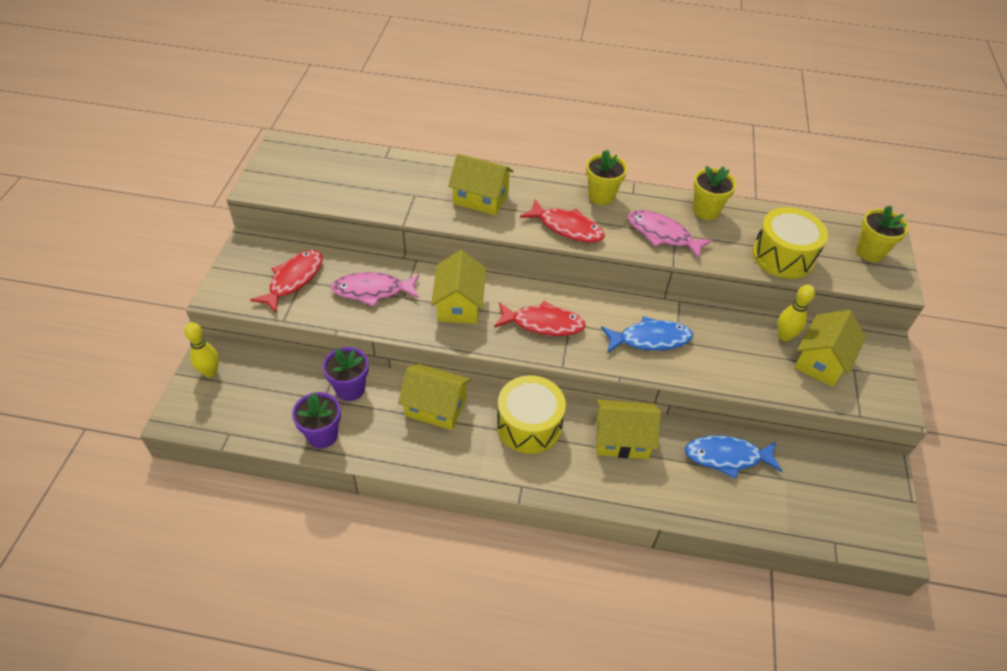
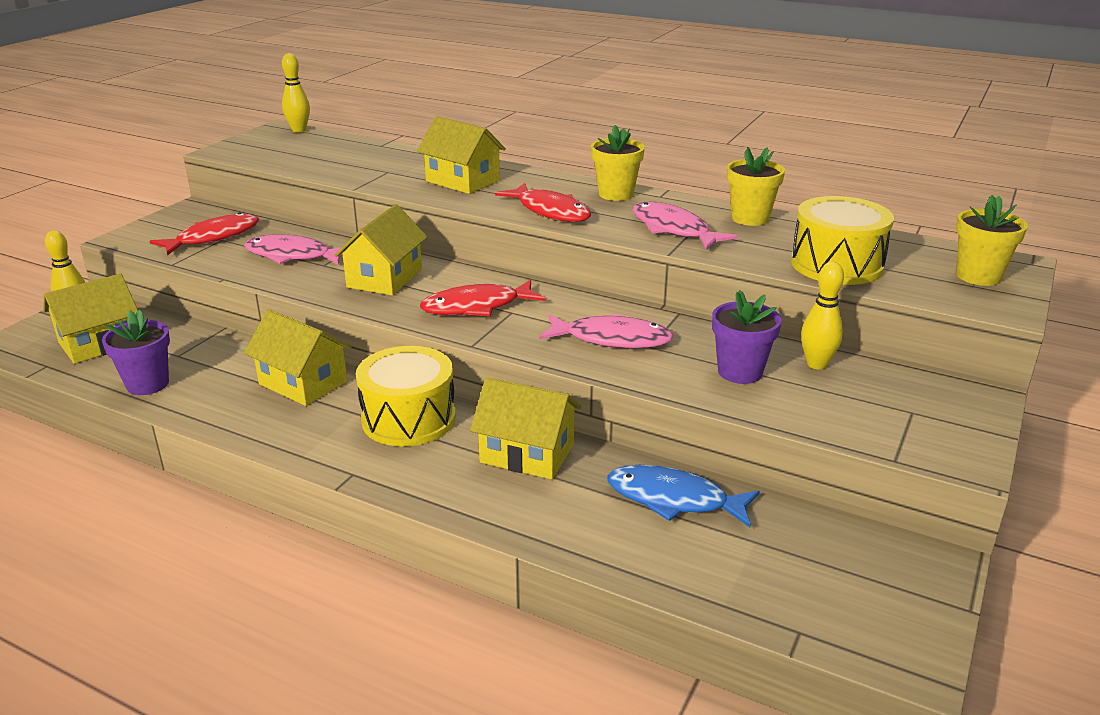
camera: 20 degrees right, 20 degrees down
purple flower pot [323,347,369,401] -> purple flower pot moved to [712,290,782,384]
red fish [494,301,586,336] -> red fish turned 135 degrees clockwise [420,280,545,316]
blue fish [601,316,693,353] -> pink fish [539,313,674,349]
yellow house [794,310,866,387] -> yellow house moved to [43,273,138,364]
none -> yellow bowling pin [282,53,310,133]

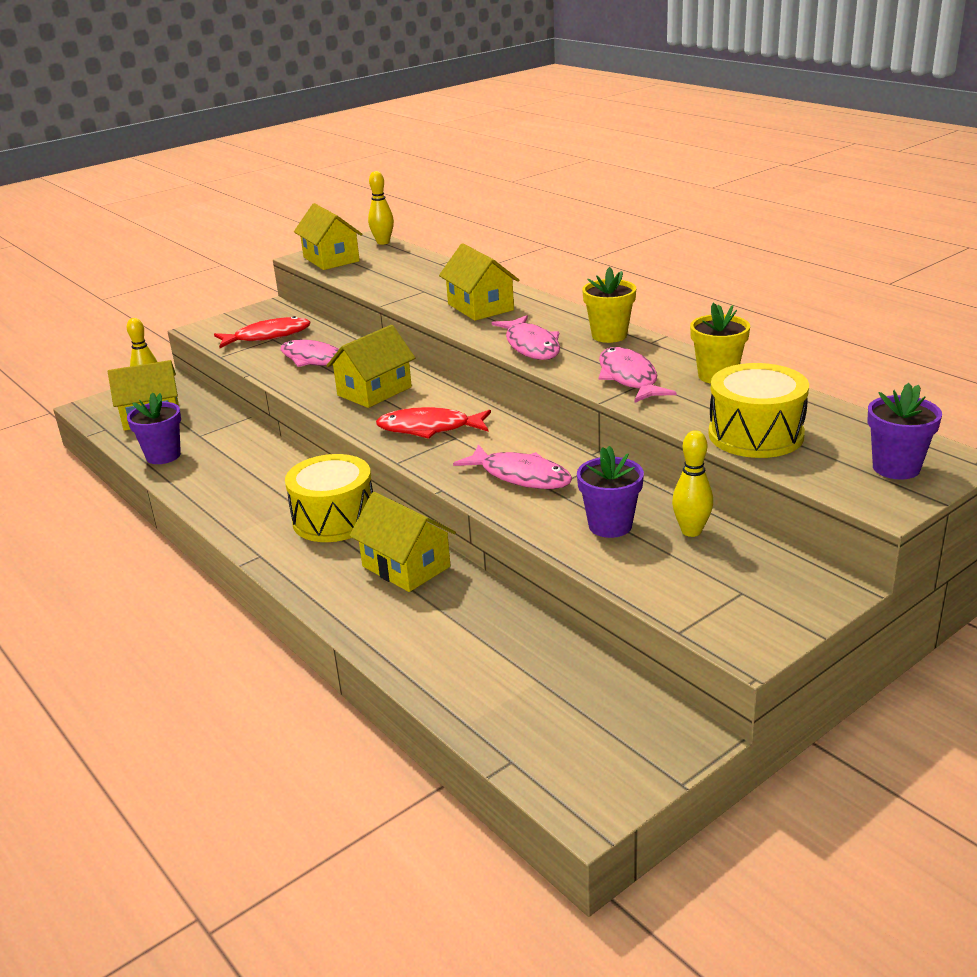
camera: 25 degrees right, 0 degrees up
yellow house [244,309,352,406] -> yellow house moved to [294,203,362,270]
red fish [495,183,591,222] -> pink fish [492,315,560,360]
blue fish [607,465,760,527] -> none
yellow flower pot [956,195,1028,286] -> purple flower pot [868,383,942,479]

